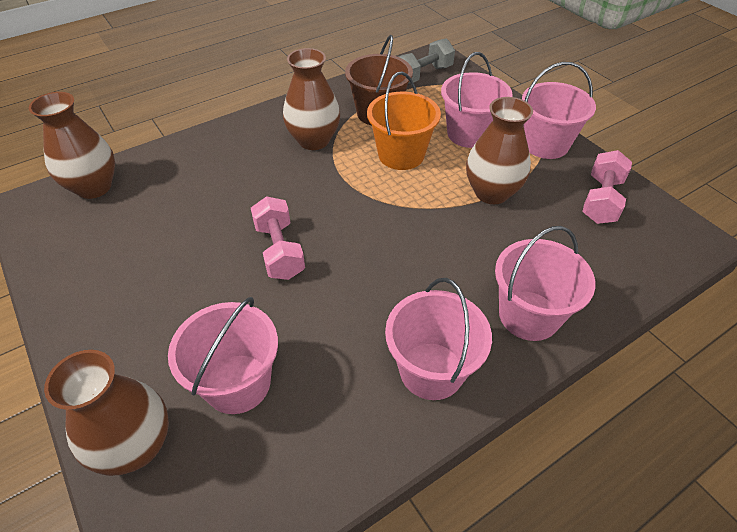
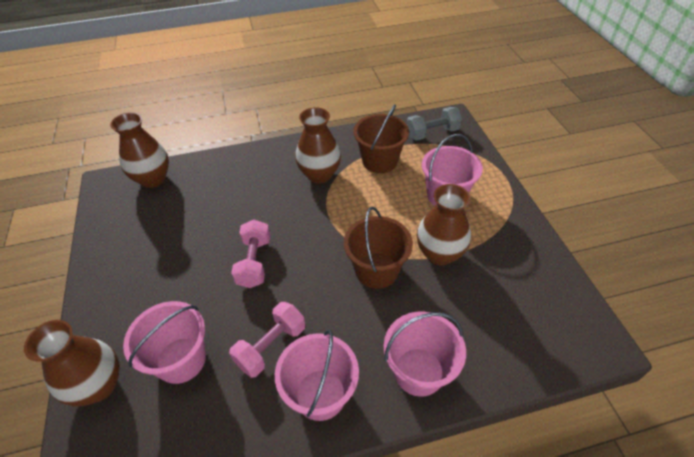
camera: 20 degrees right, 0 degrees up
orange bucket [367,71,441,170] -> none
pink bucket [522,62,596,159] -> none
pink dumbbell [582,150,632,224] -> pink dumbbell moved to [229,302,305,378]
none -> brown bucket [344,207,413,289]

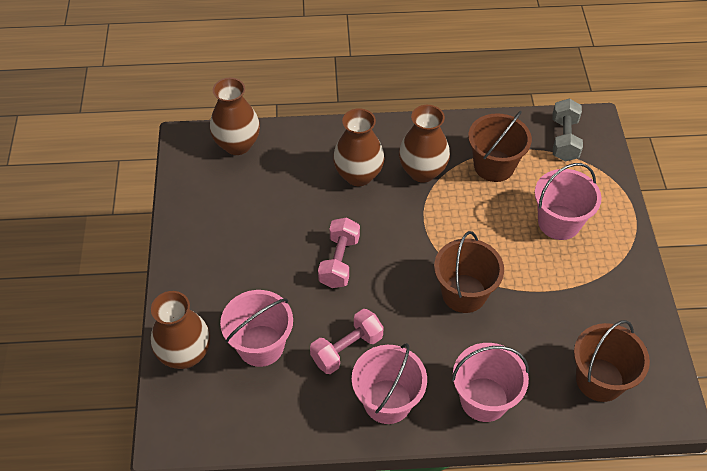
camera: 10 degrees right, 5 degrees up
grey dumbbell [407,107,462,141] -> grey dumbbell turned 75 degrees counterclockwise [553,99,583,162]
brown vase [417,184,471,266] -> brown vase moved to [333,108,385,186]
none -> brown bucket [574,320,650,402]

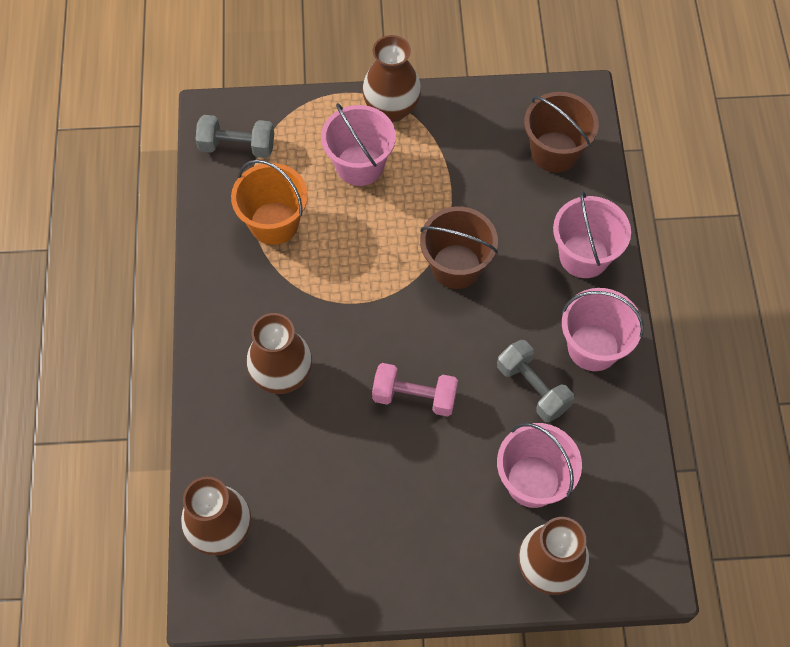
camera: 90 degrees left, 10 degrees up
pink dumbbell [310,309,384,374] -> grey dumbbell [497,340,574,422]
brown vase [399,105,450,183] -> brown vase moved to [362,35,421,122]
brown bucket [468,111,532,182] -> orange bucket [231,159,308,245]

